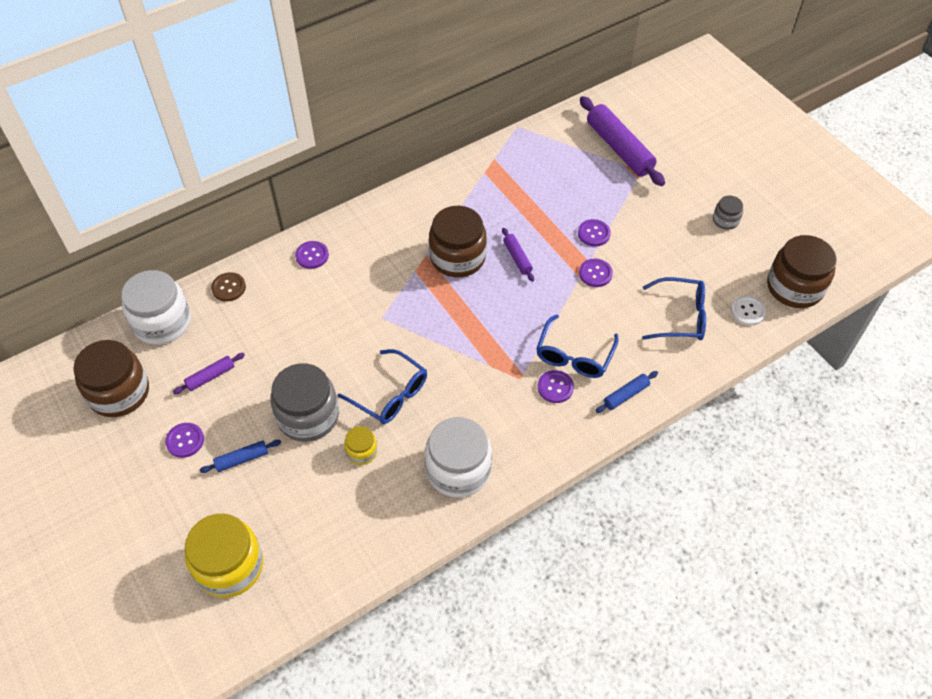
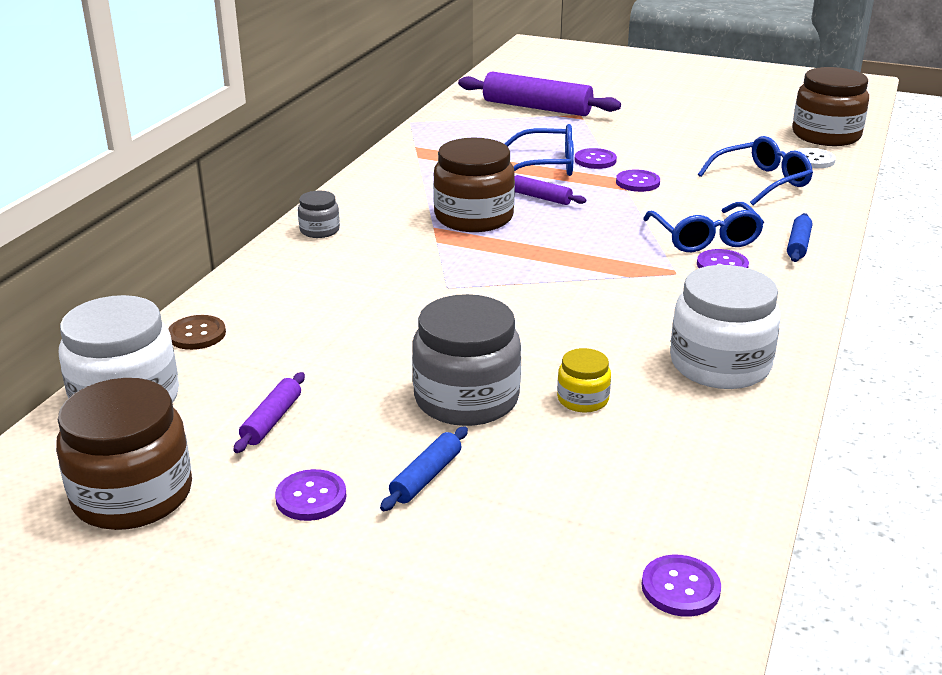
camera: 35 degrees left, 25 degrees down
yellow jar [185,514,263,598] -> none
purple button [295,241,329,269] -> purple button moved to [641,555,721,617]
blue glasses [338,349,427,424] -> blue glasses moved to [504,124,574,176]
grey jar [713,196,743,230] -> grey jar moved to [298,191,340,238]

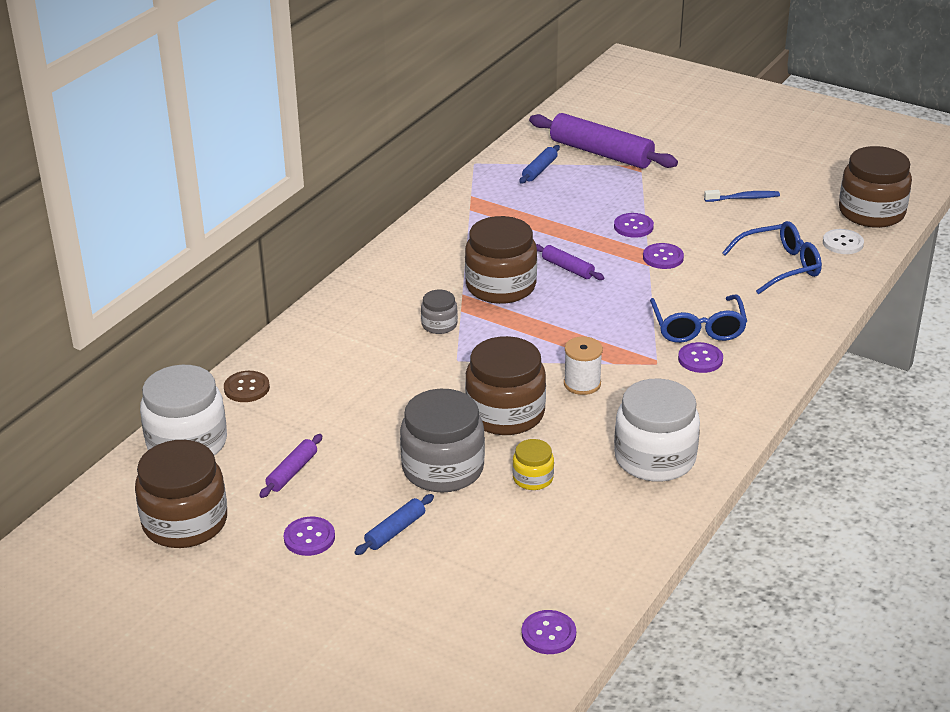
camera: 10 degrees right, 5 degrees up
grey jar [298,191,340,238] -> grey jar moved to [421,290,458,334]
blue glasses [504,124,574,176] -> none
blue rolling pin [787,213,812,262] -> blue rolling pin moved to [519,145,560,184]
none -> brown jar [465,336,546,435]
none -> white spool [564,337,603,395]
none -> blue toothbrush [704,190,780,202]

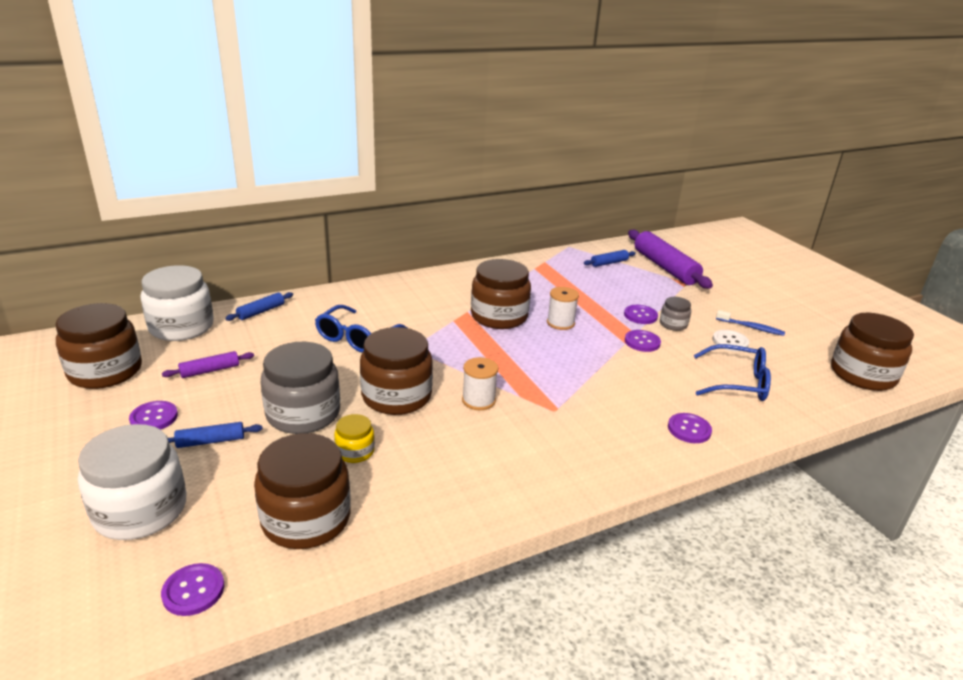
camera: 30 degrees right, 5 degrees down
brown button [224,371,270,402] -> blue rolling pin [225,292,293,321]
grey jar [421,290,458,334] -> grey jar moved to [660,297,691,331]
purple rolling pin [536,244,605,280] -> white spool [547,287,579,330]
white jar [614,378,700,482] -> white jar moved to [78,424,186,540]
blue glasses [650,295,747,343] -> blue glasses moved to [315,305,407,352]
purple button [678,342,723,373] -> purple button moved to [668,413,712,443]
white button [823,229,864,254] -> white button moved to [712,330,749,351]
none -> brown jar [254,433,351,549]

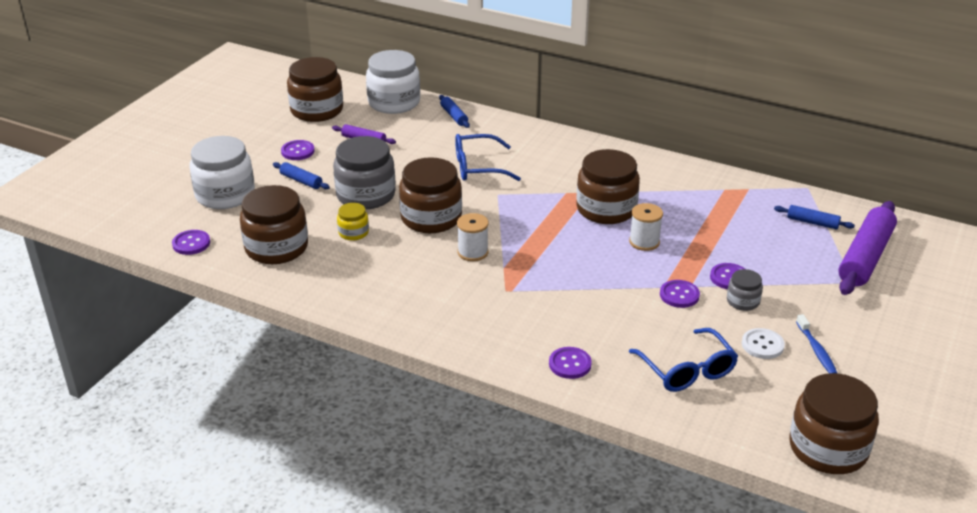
camera: 55 degrees right, 5 degrees up
blue rolling pin [225,292,293,321] -> blue rolling pin turned 60 degrees clockwise [439,95,470,128]

